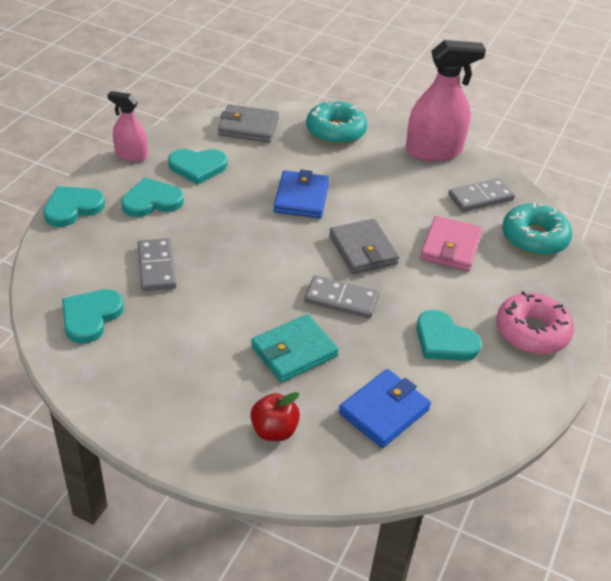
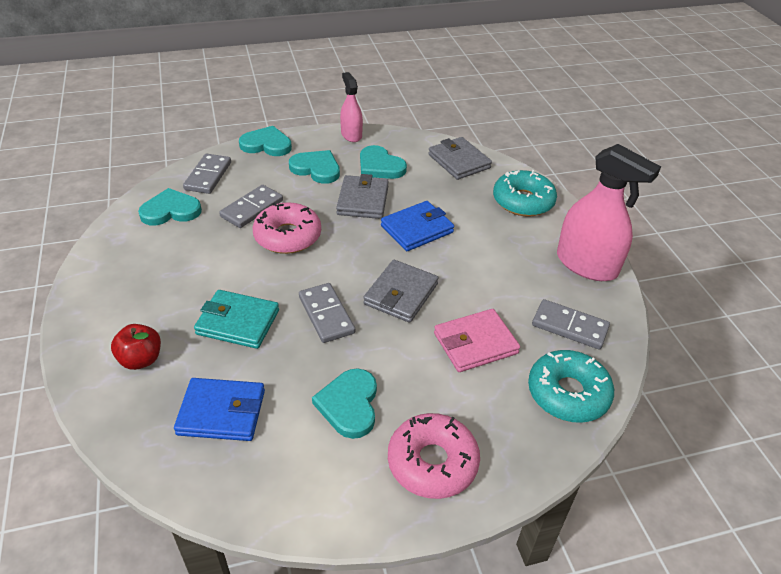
camera: 50 degrees right, 0 degrees up
none -> grey domino [183,154,231,194]
none -> pink donut [253,202,321,254]
none -> grey wallet [336,174,389,219]

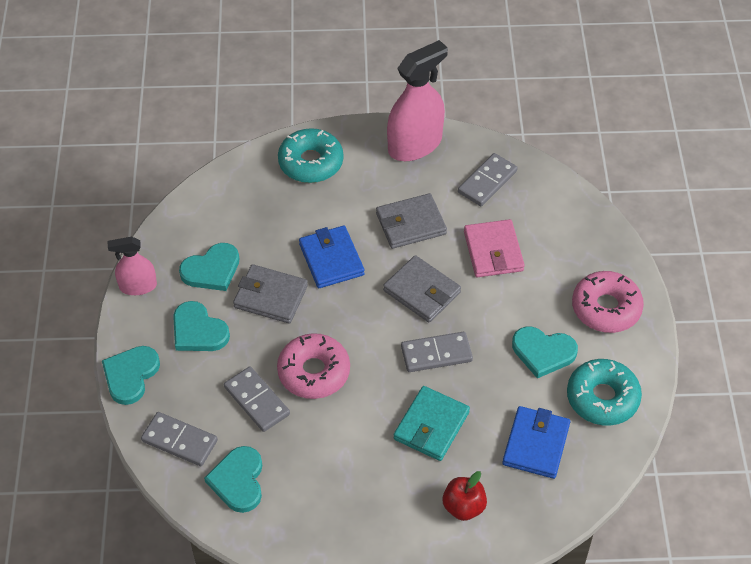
camera: 75 degrees left, 10 degrees up
turquoise heart [289,150,340,184] -> turquoise heart turned 90 degrees counterclockwise [173,301,230,351]
grey wallet [428,137,492,180] -> grey wallet moved to [376,193,447,249]
turquoise donut [528,350,614,423] -> turquoise donut moved to [567,359,642,426]

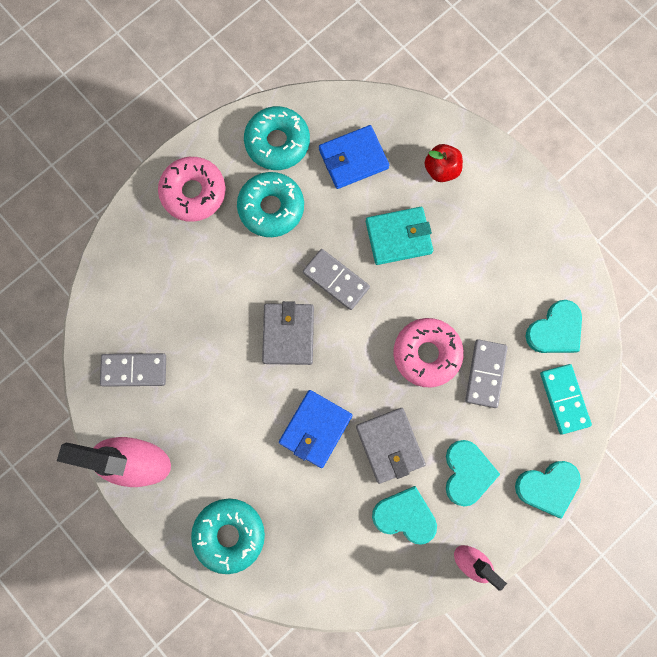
camera: 130 degrees left, 25 degrees up
grey domino [141,412,218,466] -> turquoise domino [540,364,592,434]
grey wallet [376,193,447,249] -> none
pink wallet [464,219,525,277] -> none
turquoise heart [512,326,578,378] -> turquoise donut [237,172,304,237]

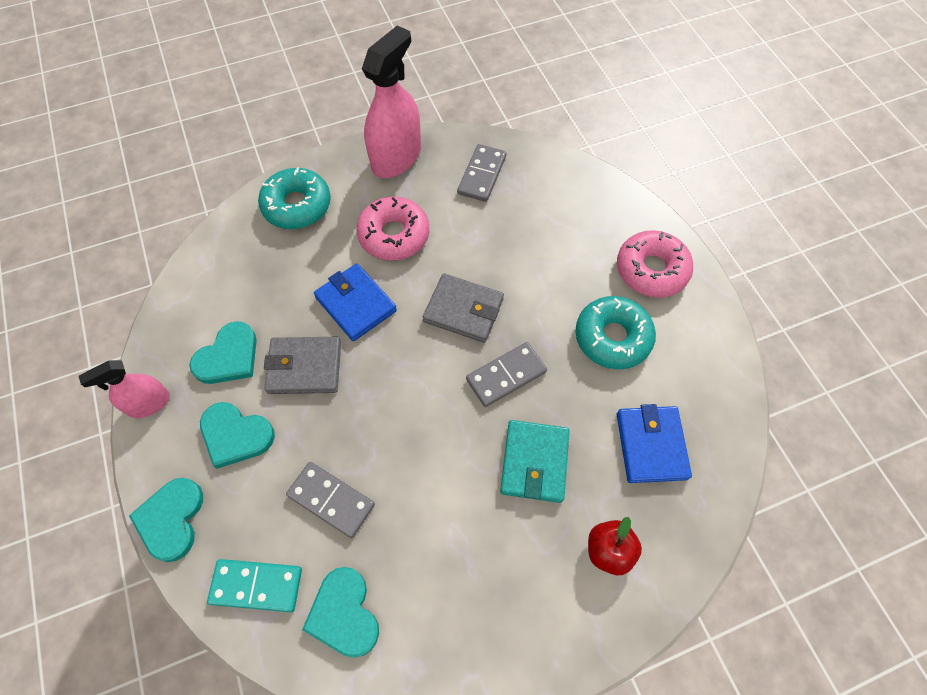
camera: 110 degrees right, 15 degrees down
turquoise donut [244,106,310,170] -> none
pink donut [393,318,464,387] -> pink donut moved to [356,197,429,261]

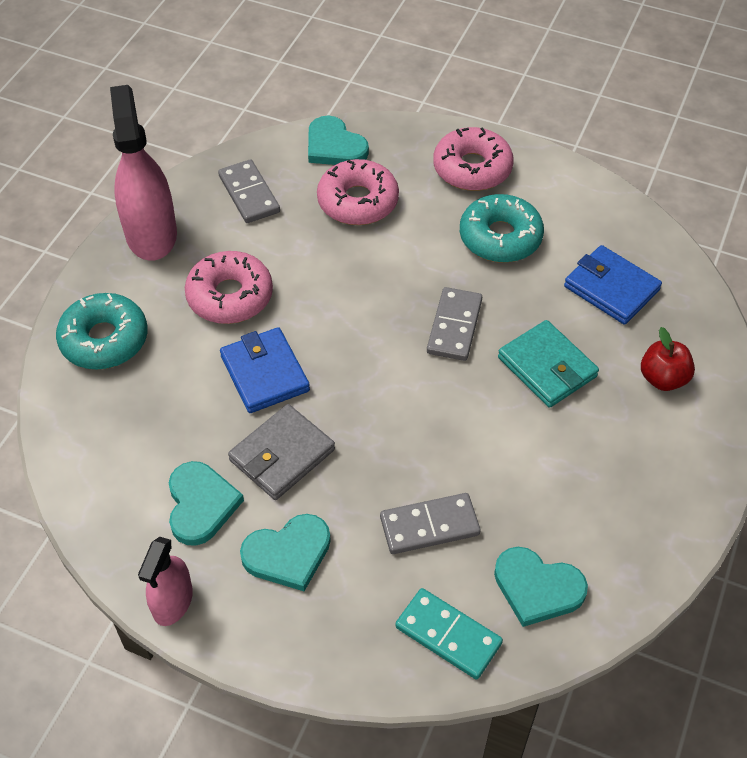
camera: 45 degrees left, 10 degrees down
turquoise heart [129,478,203,562] -> turquoise heart moved to [308,116,369,165]
turquoise domino [207,559,302,612] -> turquoise domino turned 75 degrees clockwise [395,588,503,680]
blue wallet [314,263,397,341] -> blue wallet turned 60 degrees clockwise [220,327,310,413]
grey wallet [423,273,504,343] -> none
none -> pink donut [317,159,399,225]

